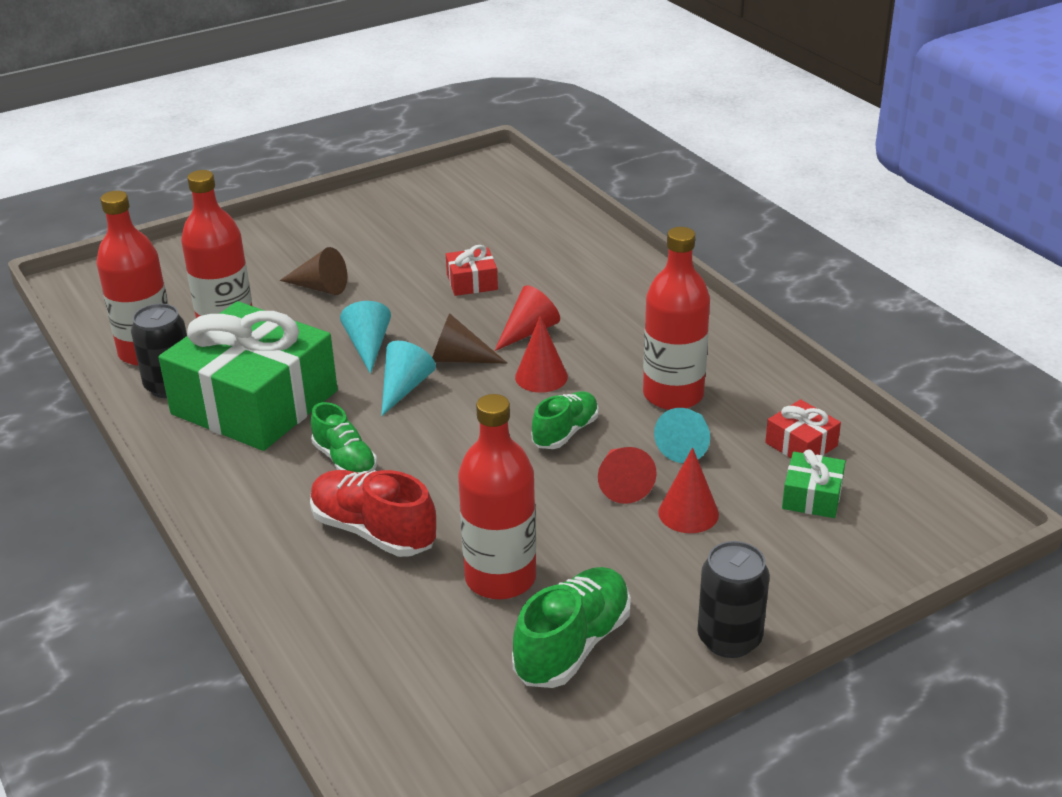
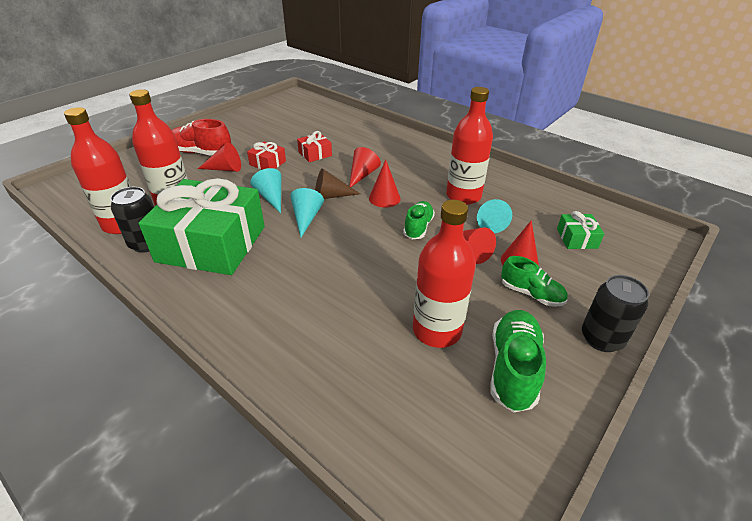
camera: 20 degrees left, 5 degrees up
brown cone [280,247,347,295] -> red cone [198,143,241,172]
red shoe [310,470,436,557] -> red shoe moved to [172,119,231,156]
green shoe [311,402,377,473] -> green shoe moved to [501,256,567,307]
red gift [765,399,841,458] -> red gift moved to [247,141,286,170]

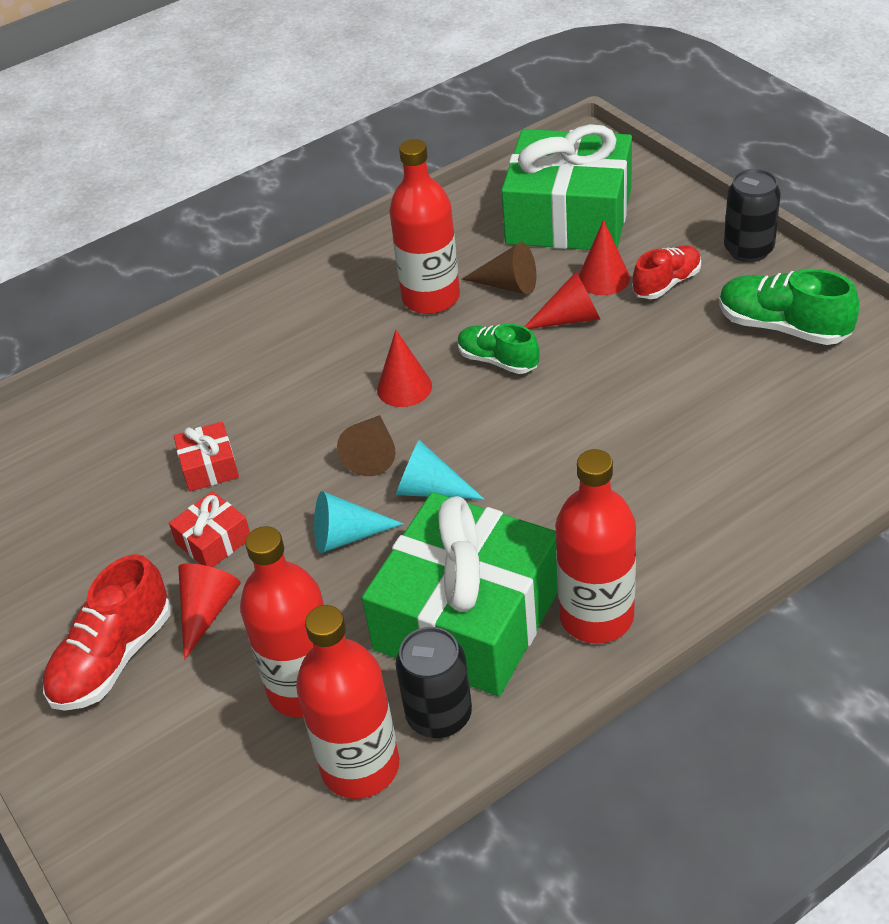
camera: 70 degrees left, 5 degrees up
red cone [349,147,381,187] -> none
red bottle [413,200,476,348] -> red bottle moved to [555,449,636,643]
turquoise cone [477,199,512,233] -> brown cone [462,242,536,295]
green shoe [501,256,567,307] -> red shoe [633,245,701,299]
green gift [557,211,604,249] -> green gift [501,124,632,250], size x2.44

